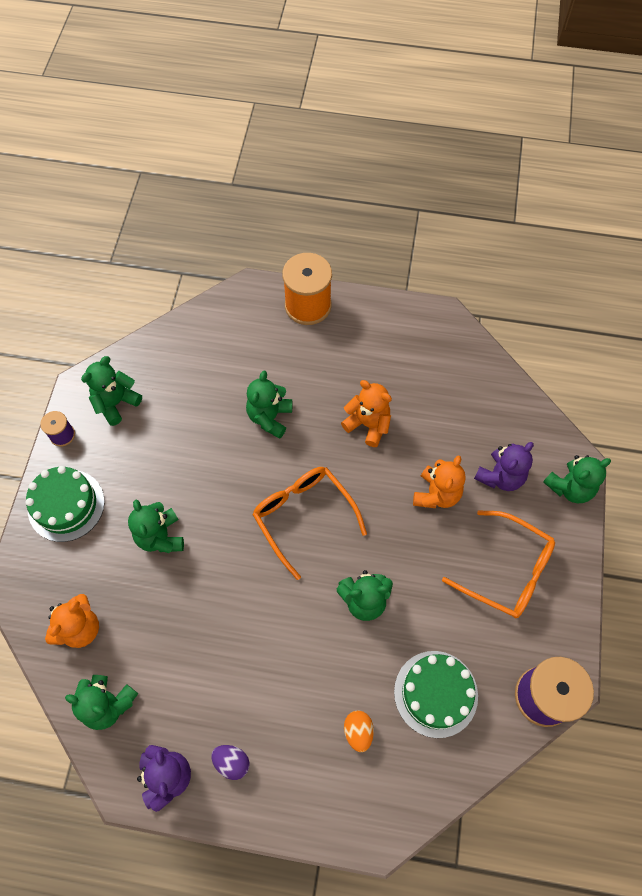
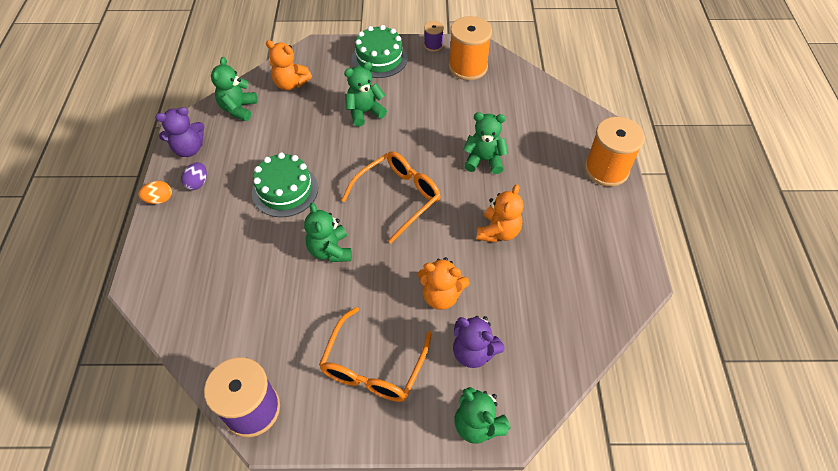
camera: 80 degrees right, 10 degrees down
green teddy bear [81,356,142,426] -> orange spool [449,16,492,80]
orange egg [344,710,374,752] -> orange egg moved to [138,181,172,204]
green cake [394,651,478,738] -> green cake moved to [252,153,318,217]

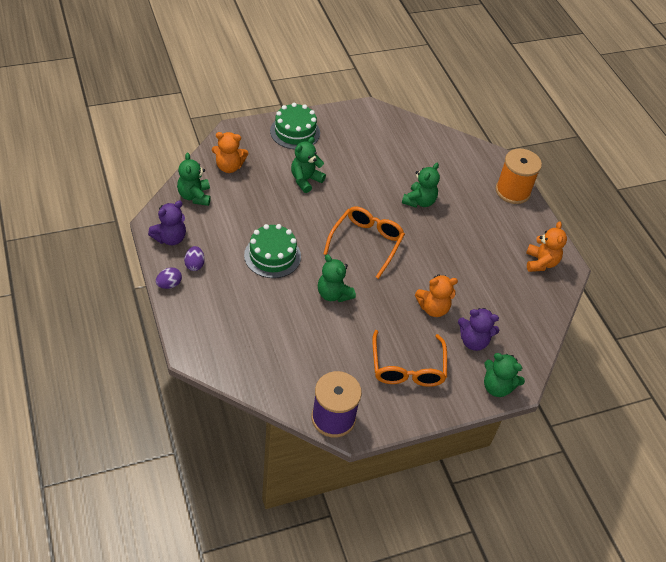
camera: 25 degrees left, 5 degrees down
orange egg [138,181,172,204] -> purple egg [156,267,182,289]
purple spool [424,21,444,52] -> none
orange spool [449,16,492,80] -> none
green teddy bear [463,112,508,174] -> green teddy bear turned 135 degrees clockwise [402,163,440,208]
orange teddy bear [476,185,523,243] -> orange teddy bear moved to [526,221,567,272]

